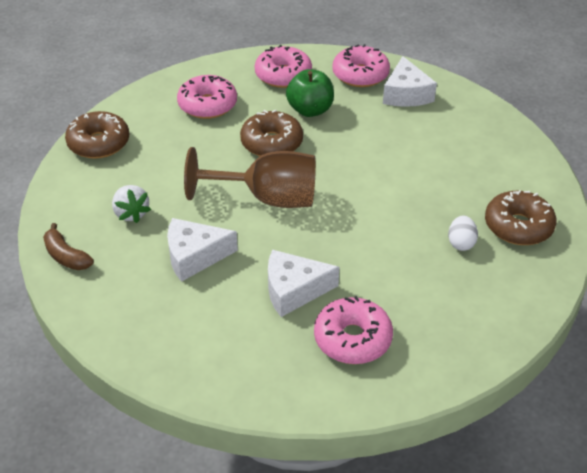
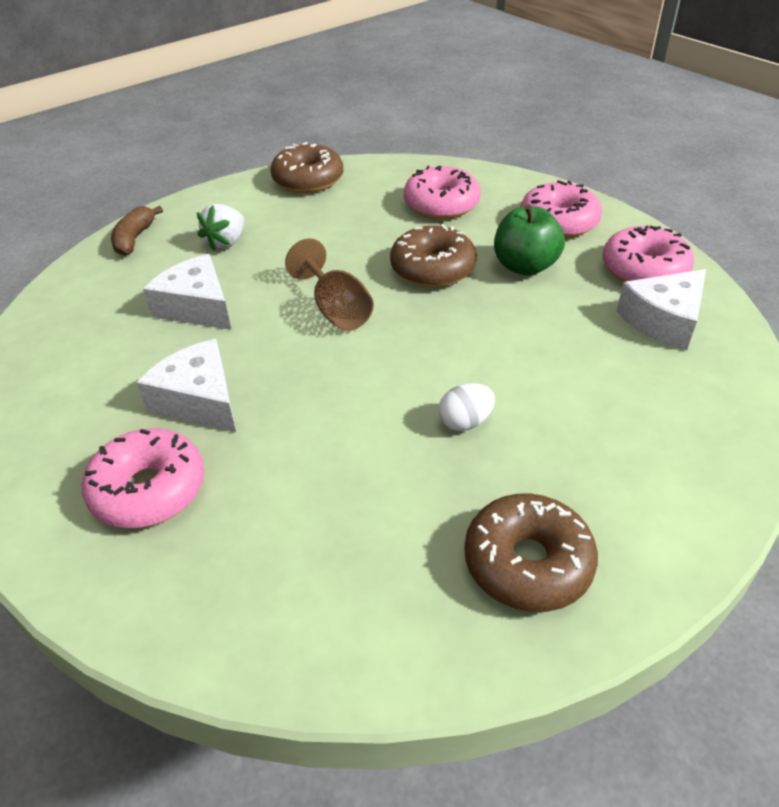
camera: 55 degrees right, 0 degrees up
brown goblet [184,147,316,208] -> brown goblet [285,238,374,331], size x0.64
white egg [448,216,478,251] -> white egg moved to [438,383,495,431]

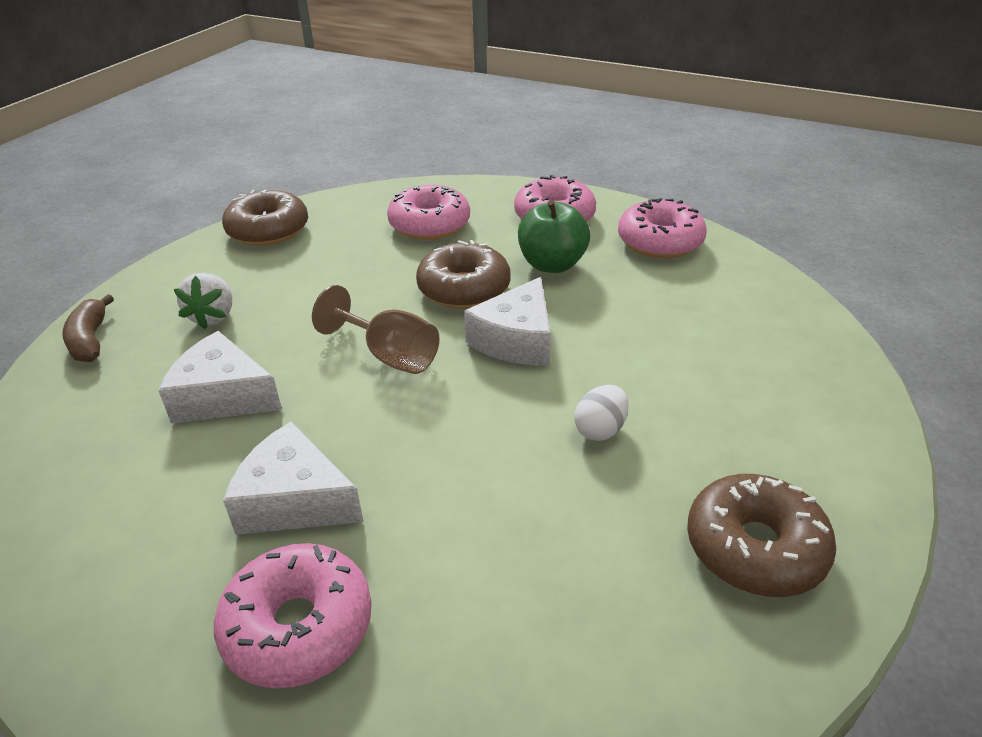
camera: 25 degrees left, 5 degrees down
white cheese [616,269,706,350] -> white cheese moved to [464,277,551,366]

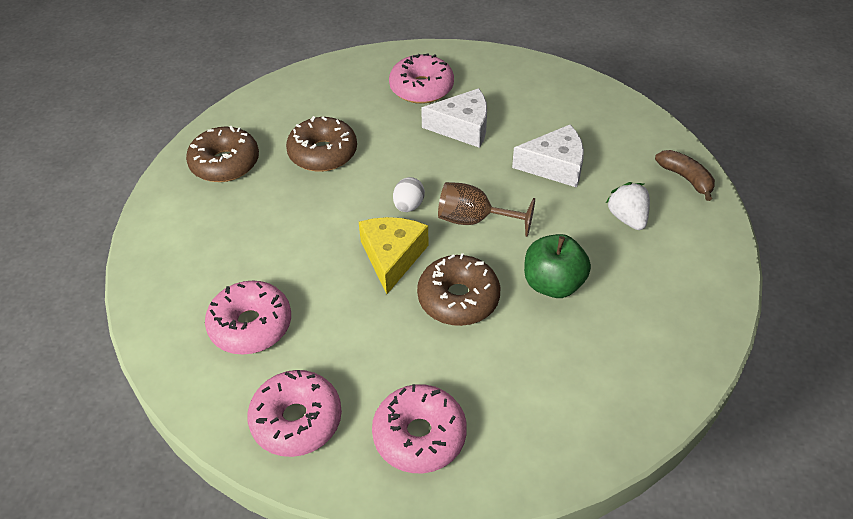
camera: 160 degrees right, 10 degrees up
brown donut [222,190,308,246] -> brown donut moved to [286,116,357,172]
pink donut [387,185,470,240] -> pink donut moved to [205,280,291,355]
white cheese [464,277,551,366] -> yellow cheese [359,217,429,294]
green apple [518,200,590,273] -> green apple moved to [524,234,591,298]
white egg [574,385,629,441] -> white egg moved to [393,177,425,212]

